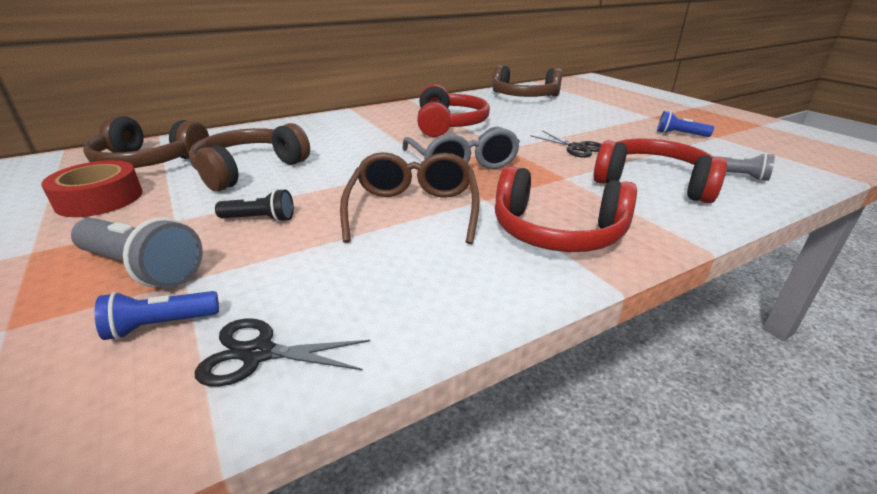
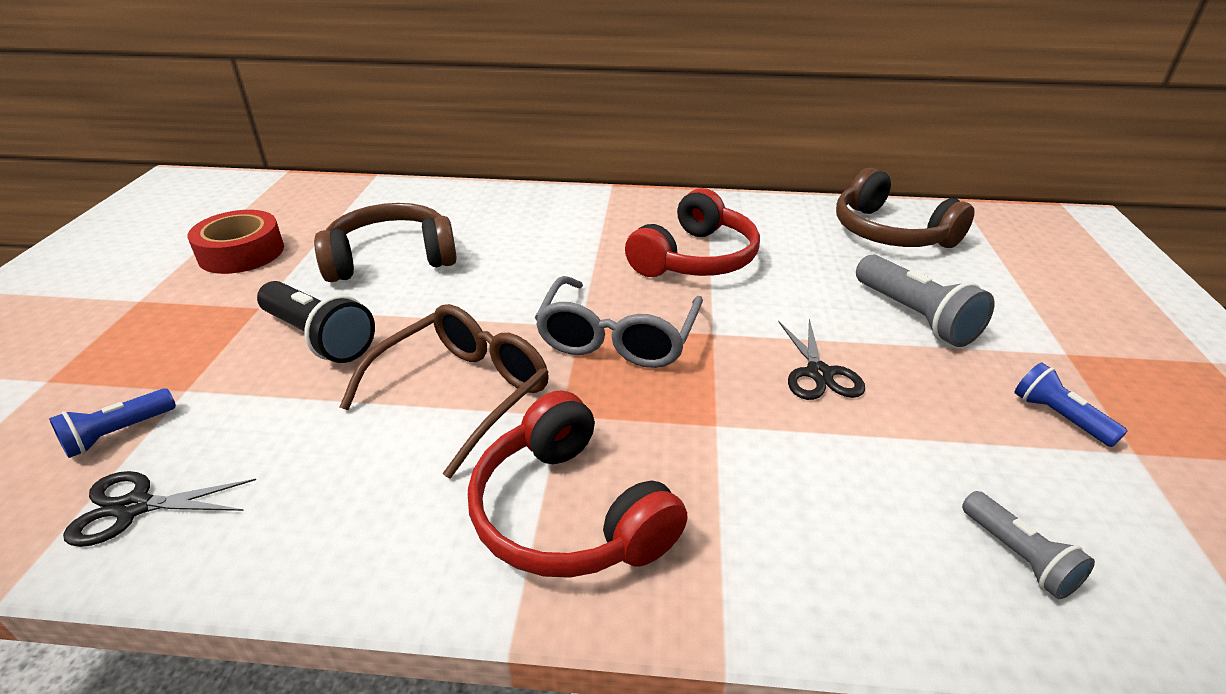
camera: 35 degrees right, 5 degrees up
grey flashlight [71,217,203,288] -> grey flashlight moved to [856,255,995,347]
brown headphones [83,116,209,168] -> none
blue flashlight [94,291,219,340] -> blue flashlight turned 60 degrees counterclockwise [49,388,176,458]
black scissors [195,318,370,387] -> black scissors turned 45 degrees counterclockwise [63,471,256,547]
black flashlight [215,189,294,222] -> black flashlight [257,281,375,363], size x1.69
red headphones [594,138,727,204] -> none

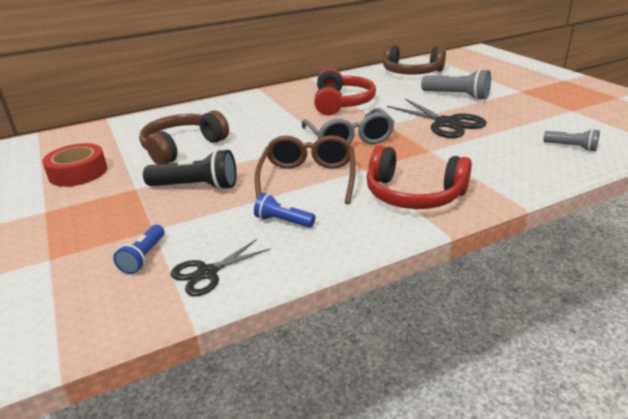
camera: 30 degrees left, 5 degrees down
black scissors [778,319,865,400] -> black scissors [387,98,487,138], size x1.62
blue flashlight [1014,362,1127,447] -> blue flashlight moved to [254,193,315,228]

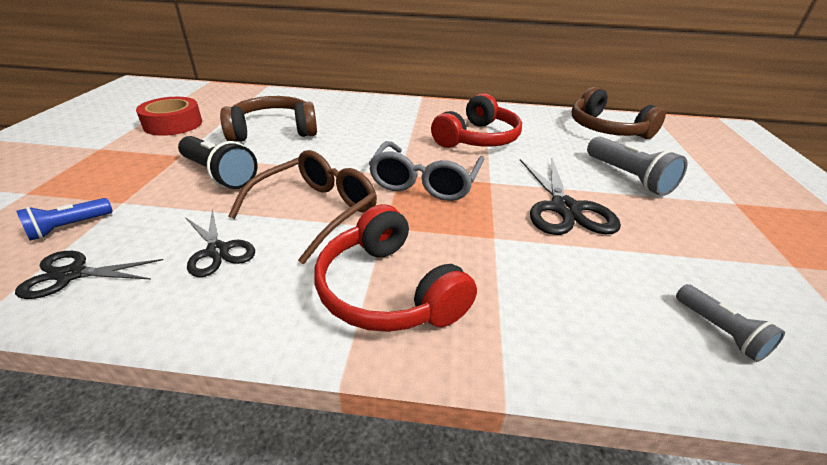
camera: 30 degrees right, 5 degrees up
blue flashlight [254,193,315,228] -> black scissors [185,209,255,277]

